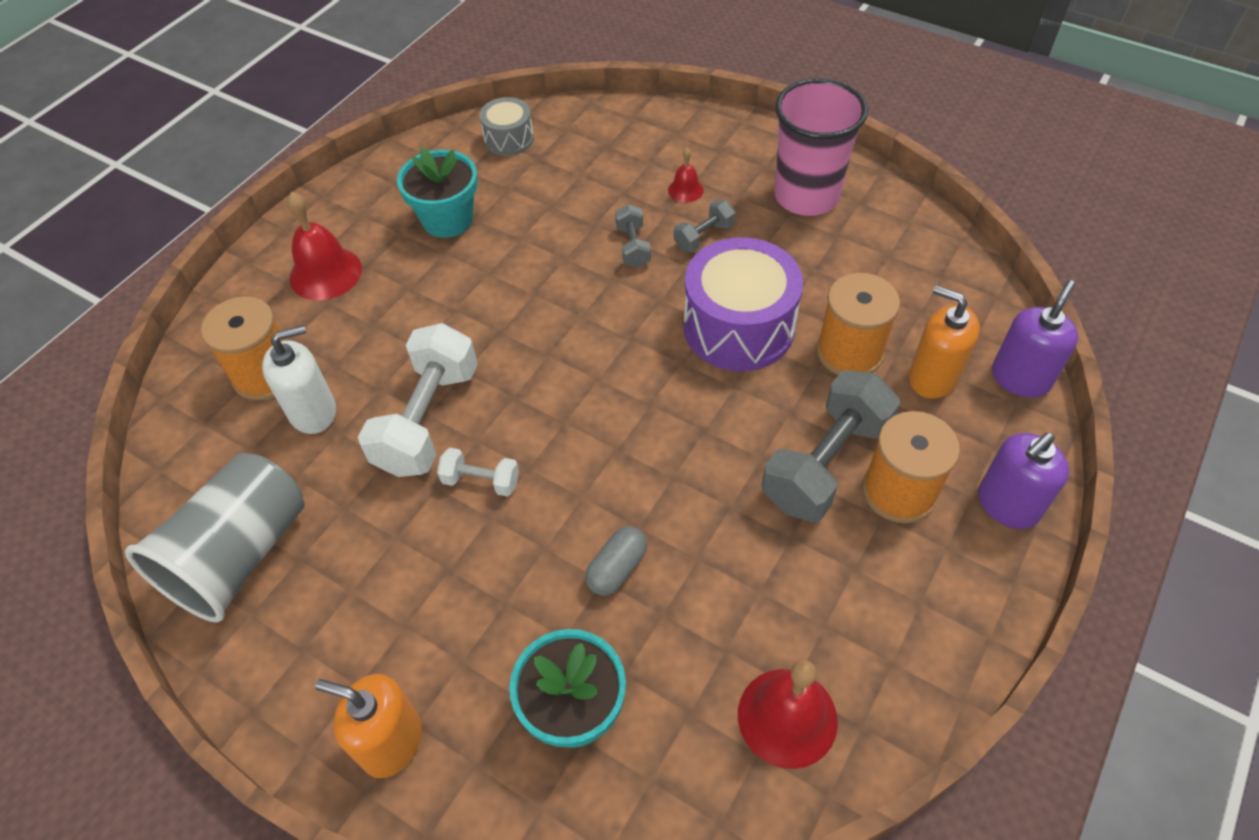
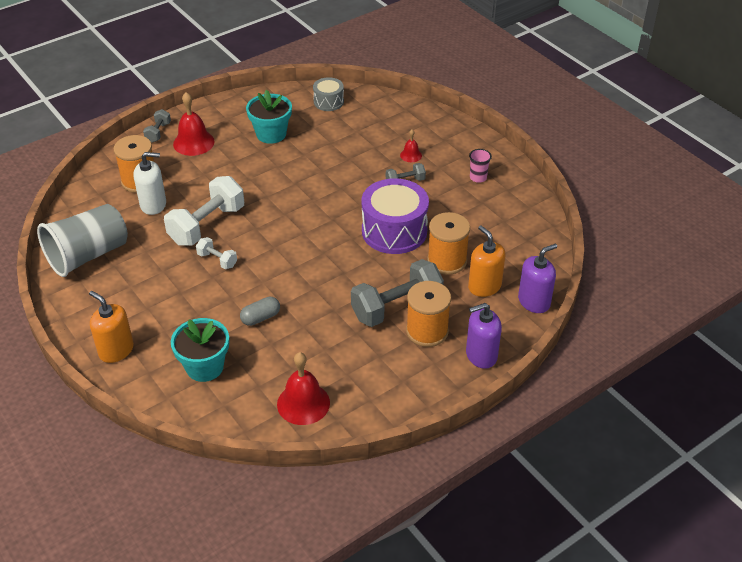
camera: 20 degrees right, 10 degrees down
grey dumbbell [615,205,651,268] -> grey dumbbell moved to [143,109,171,143]
pink cup [774,78,868,216] -> pink cup [469,149,492,183], size x0.42

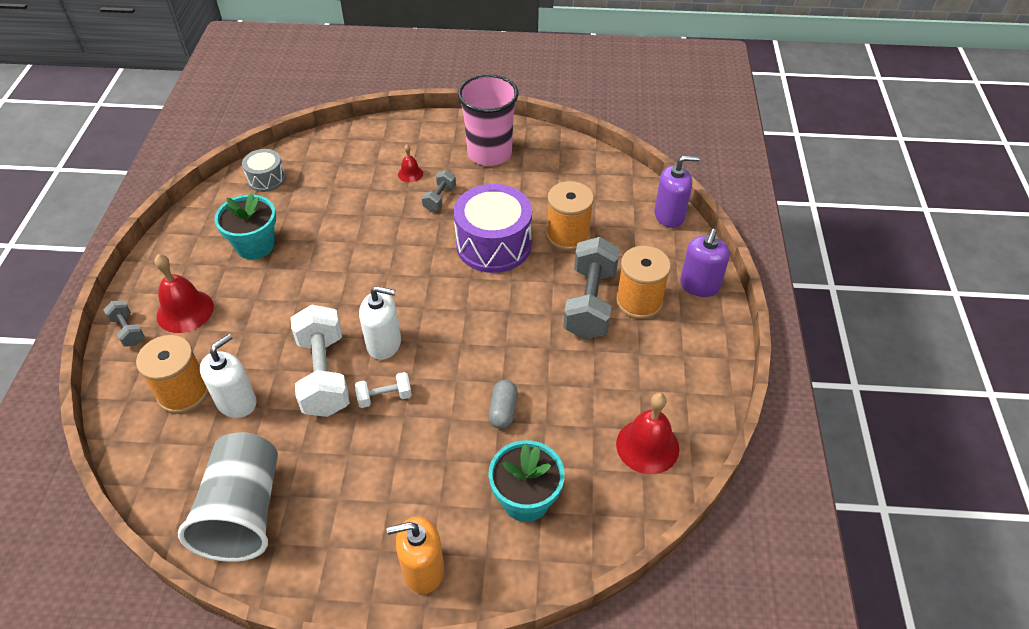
camera: 50 degrees left, 5 degrees up
orange soap dispenser [468,225,506,297] -> none
pink cup [469,149,492,183] -> pink cup [458,74,519,166], size x2.36
purple soap dispenser [518,244,557,313] -> purple soap dispenser turned 75 degrees clockwise [654,156,700,228]
none -> white soap dispenser [359,286,401,360]

